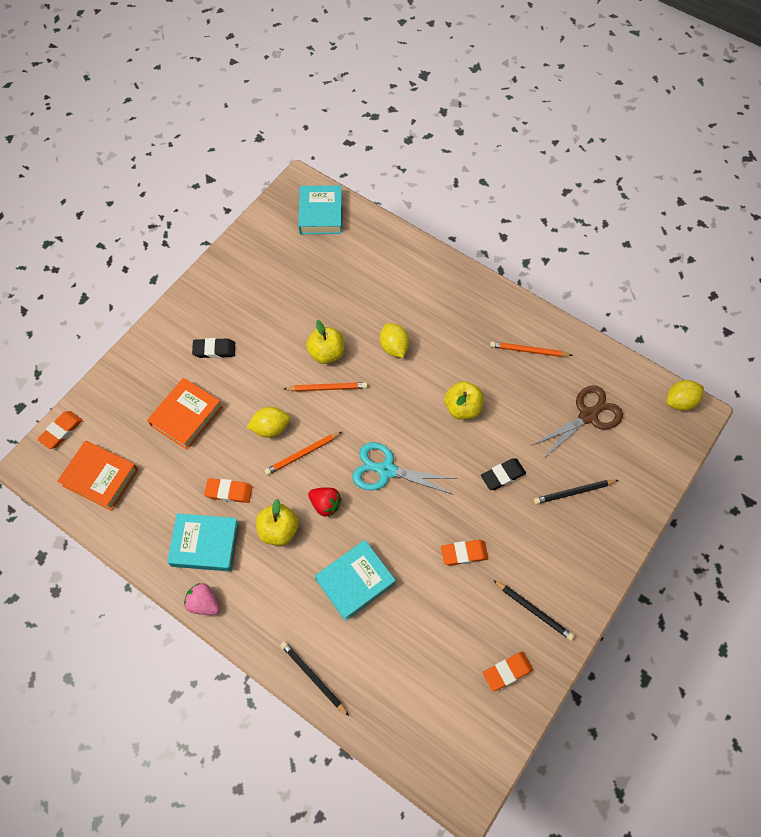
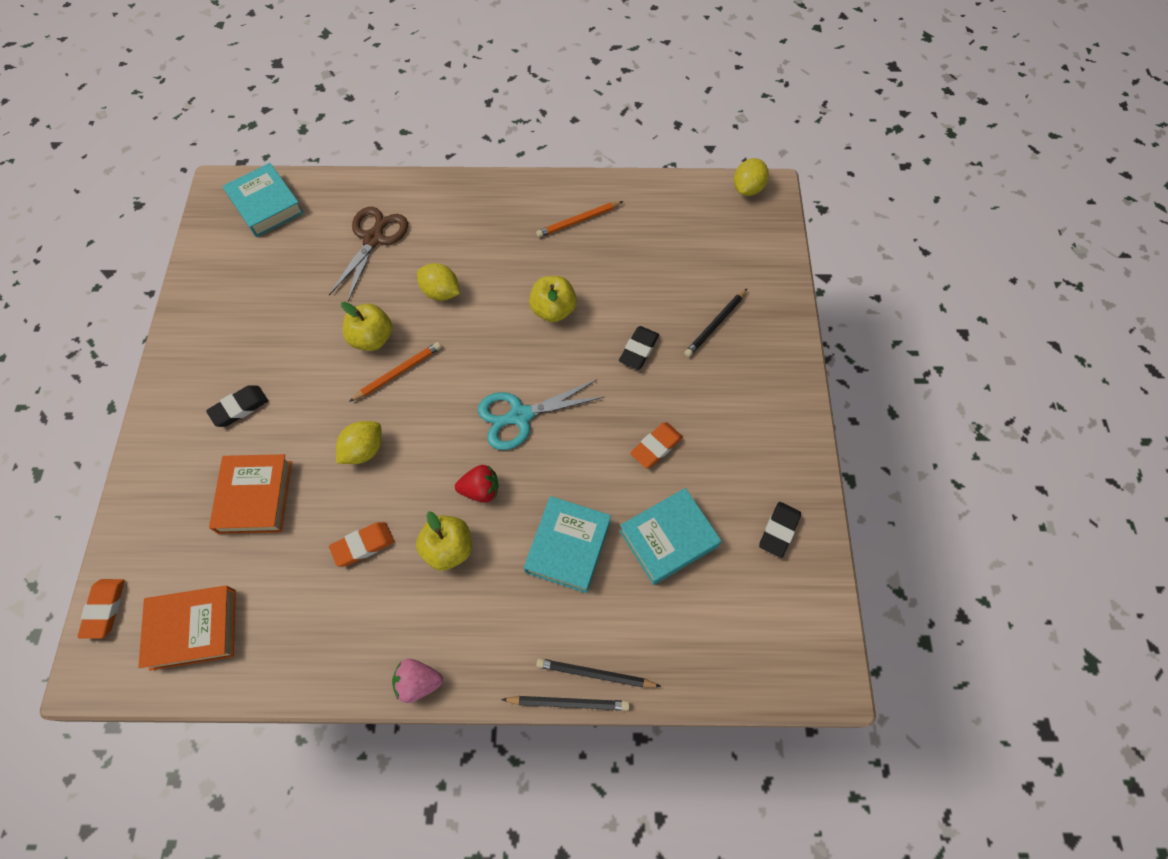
camera: 35 degrees left, 0 degrees up
turquoise book [167,513,239,571] -> turquoise book moved to [619,488,721,585]
orange pencil [265,431,343,475] -> none
orange eraser [483,652,533,691] -> black eraser [759,502,801,558]
black pencil [493,580,574,640] -> black pencil moved to [501,696,629,711]
brown scissors [531,385,623,459] -> brown scissors moved to [329,207,408,301]

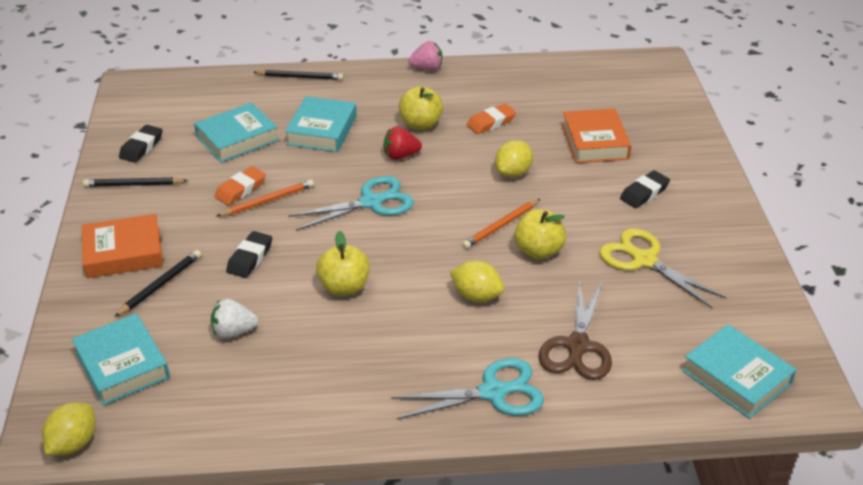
camera: 175 degrees right, 25 degrees down
orange eraser [77,579,124,639] -> none
orange book [138,586,236,671] -> orange book moved to [82,214,163,278]
black pencil [501,696,629,711] -> black pencil moved to [83,177,188,187]
orange pencil [536,201,623,237] -> orange pencil moved to [217,179,314,216]
none -> turquoise book [72,313,170,406]
none -> white strawberry [211,299,258,339]
none -> turquoise scissors [391,358,544,420]
none -> yellow scissors [599,228,726,308]

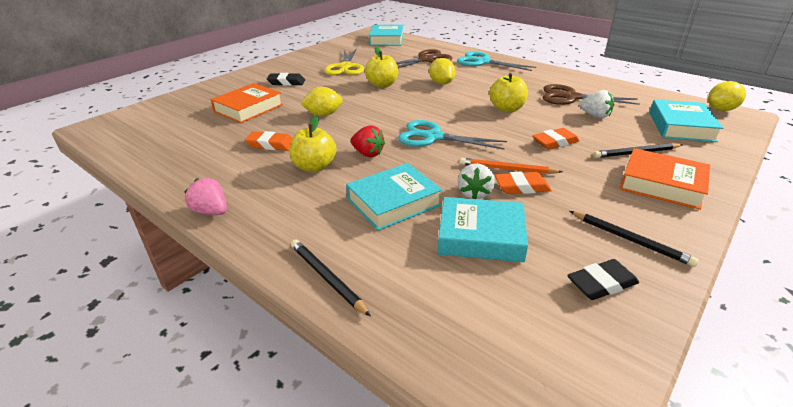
camera: 135 degrees left, 5 degrees down
black eraser [226,231,272,278] -> orange eraser [532,128,580,149]
orange pencil [462,199,540,249] -> none
none -> white strawberry [458,163,495,199]
none -> brown scissors [543,84,640,105]

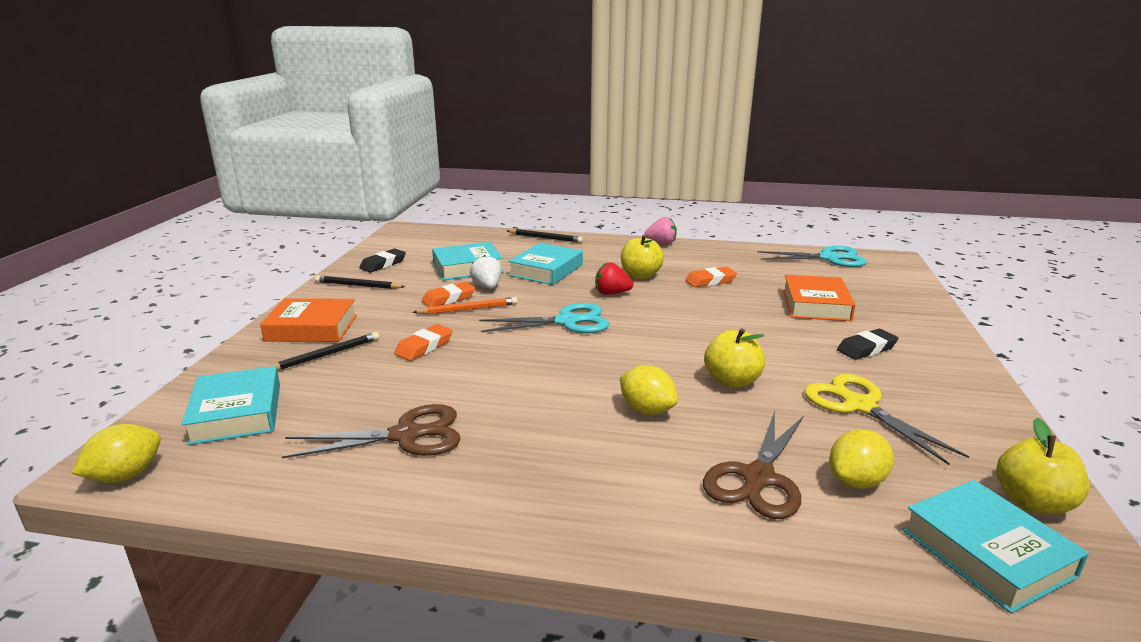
camera: 150 degrees right, 10 degrees down
yellow lemon [300,87,343,116] -> yellow lemon moved to [829,430,894,489]
turquoise scissors [457,51,536,71] -> turquoise scissors moved to [757,246,867,267]
yellow apple [489,73,528,112] -> yellow apple moved to [996,418,1089,514]
white strawberry [579,90,614,118] -> none

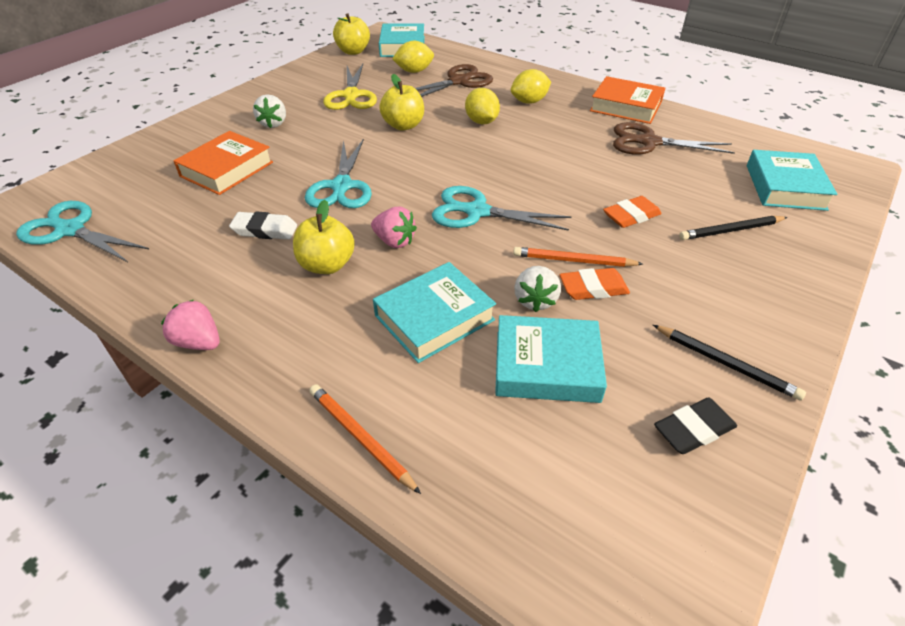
camera: 155 degrees left, 20 degrees up
yellow lemon [71,424,161,483] -> yellow lemon moved to [511,69,551,104]
orange book [260,298,357,342] -> orange book moved to [590,76,665,124]
black pencil [507,229,583,243] -> orange pencil [310,384,421,494]
red strawberry [595,262,633,295] -> pink strawberry [371,207,417,248]
orange eraser [685,267,737,287] -> white eraser [229,211,297,240]
black eraser [837,329,898,360] -> white strawberry [253,94,286,128]
none -> turquoise scissors [305,138,372,208]

